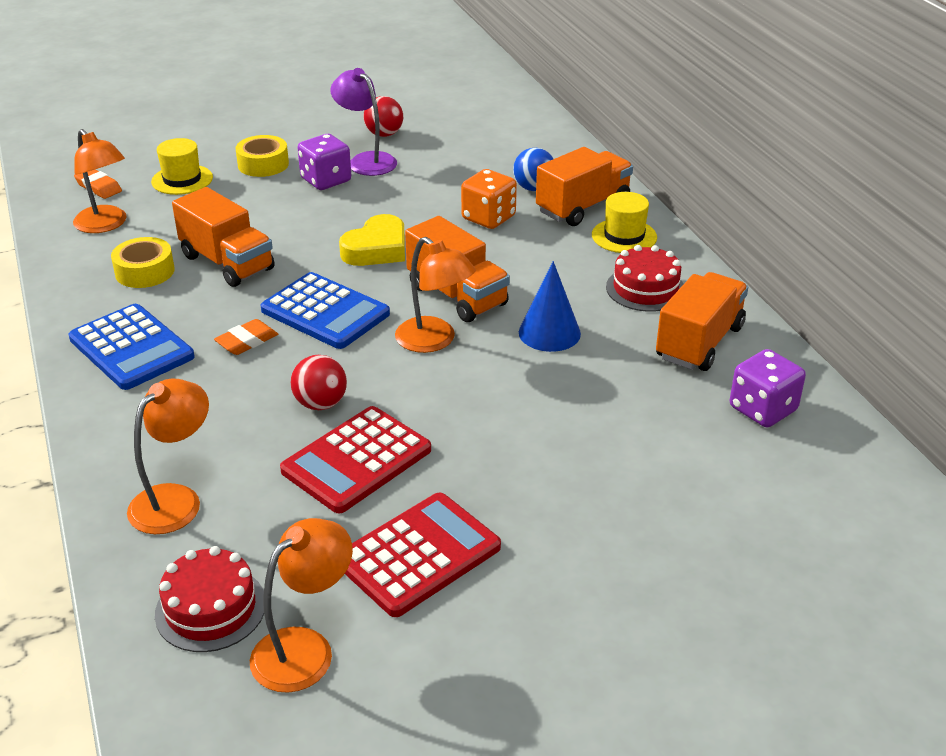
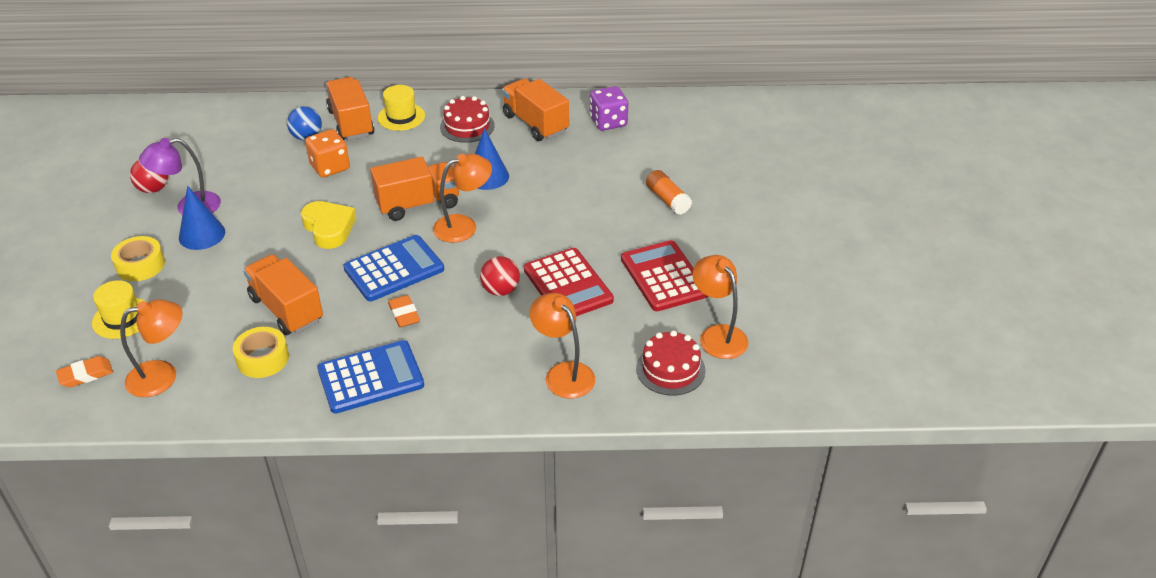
camera: 70 degrees left, 5 degrees up
orange truck [172,187,275,287] -> orange truck turned 105 degrees counterclockwise [243,254,323,335]
purple dice [297,134,351,190] -> blue cone [179,186,225,250]
none -> orange glue stick [646,170,692,215]

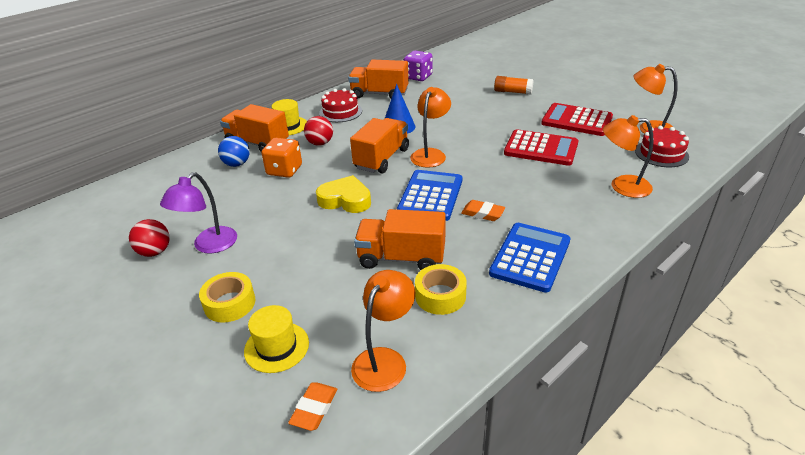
camera: 40 degrees left, 5 degrees down
blue cone [179,186,225,250] -> none
red ball [480,256,520,296] -> red ball moved to [304,116,333,146]

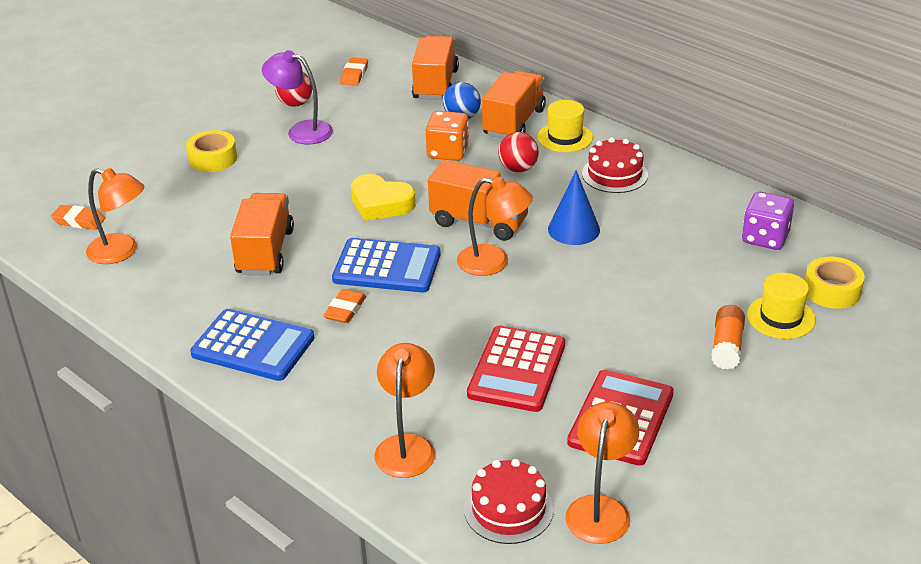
camera: 85 degrees right, 0 degrees up
yellow hat [244,305,309,373] -> yellow hat moved to [747,273,816,339]
yellow heart [316,175,371,213] -> yellow heart turned 105 degrees clockwise [351,174,416,221]
orange truck [348,60,409,98] -> orange truck moved to [412,36,459,100]
yellow tape [415,264,467,315] -> yellow tape moved to [805,257,865,309]
none -> orange eraser [340,57,368,86]

